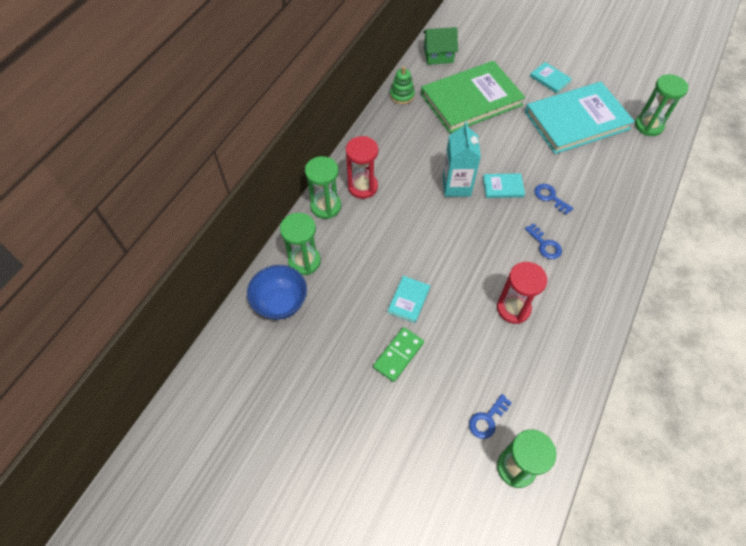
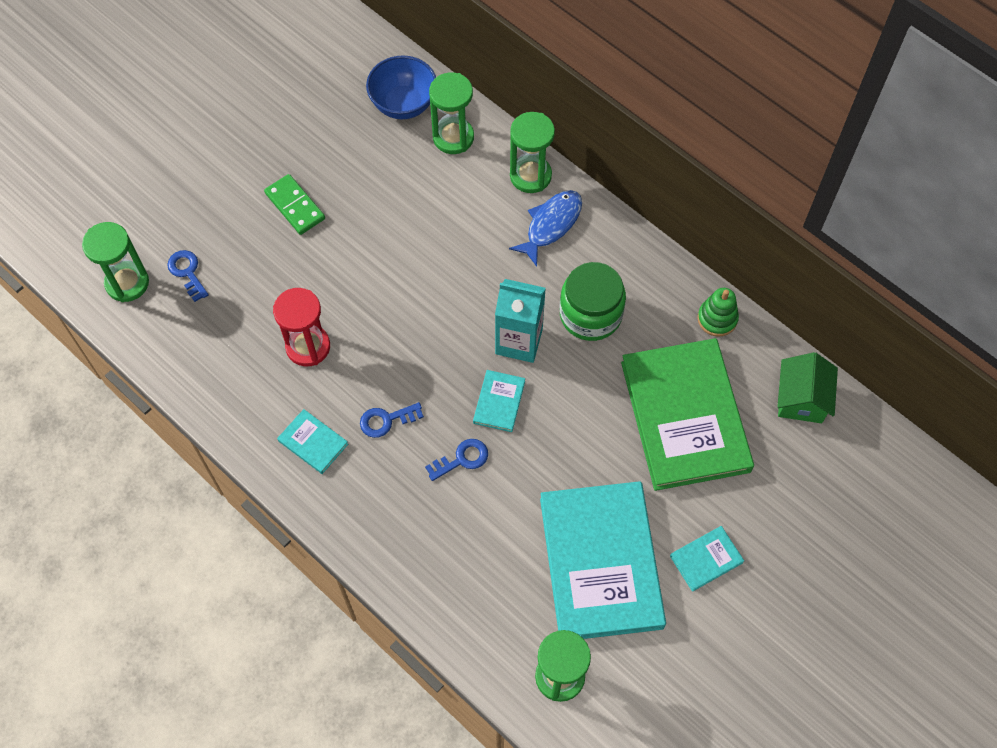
camera: 105 degrees right, 5 degrees up
red hourglass [346,136,378,199] -> blue fish [509,190,582,267]
turquoise book [387,276,430,323] -> turquoise book moved to [277,409,348,474]
none -> green jar [560,262,626,341]

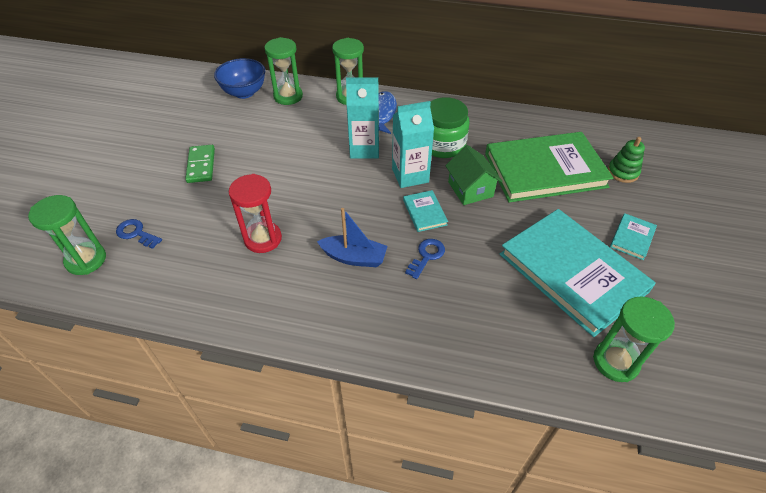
camera: 30 degrees left, 15 degrees down
green domino [264,174,325,235] -> green domino turned 60 degrees clockwise [185,145,215,183]
turquoise book [277,409,348,474] -> none
blue key [360,402,424,438] -> blue boat [317,208,387,267]
green book [621,338,754,491] -> green book turned 60 degrees counterclockwise [485,132,614,202]
green stacking toy [698,288,739,337] -> green stacking toy moved to [608,137,645,183]
green house [777,352,838,423] -> green house moved to [445,145,502,205]
none -> turquoise carton [346,78,379,159]

